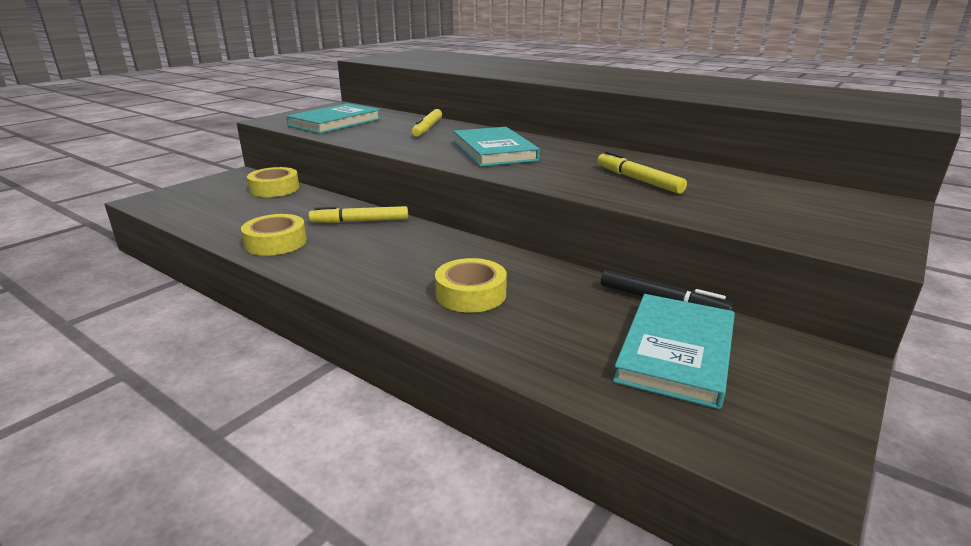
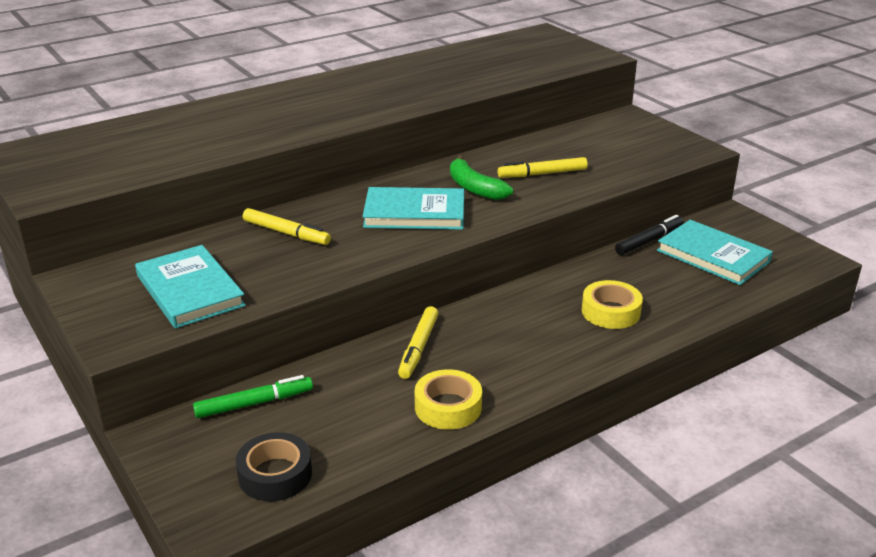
camera: 70 degrees left, 5 degrees up
yellow tape [247,167,299,197] -> green marker [193,375,313,418]
none -> black tape [236,432,312,501]
none -> green banana [450,155,513,200]

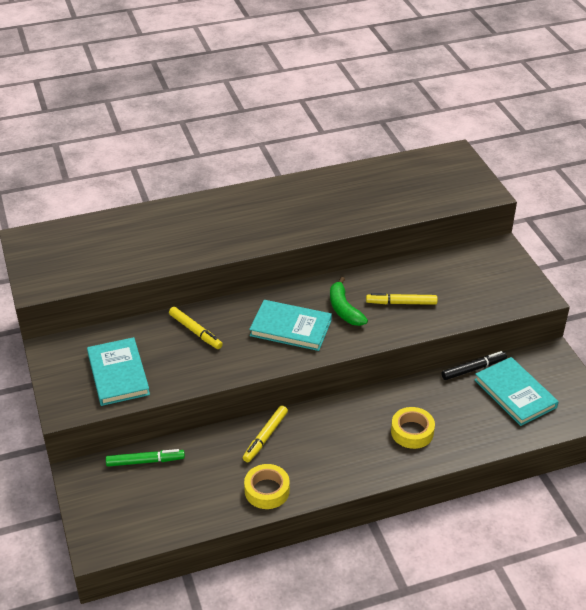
camera: 15 degrees right, 10 degrees up
black tape [236,432,312,501] -> none

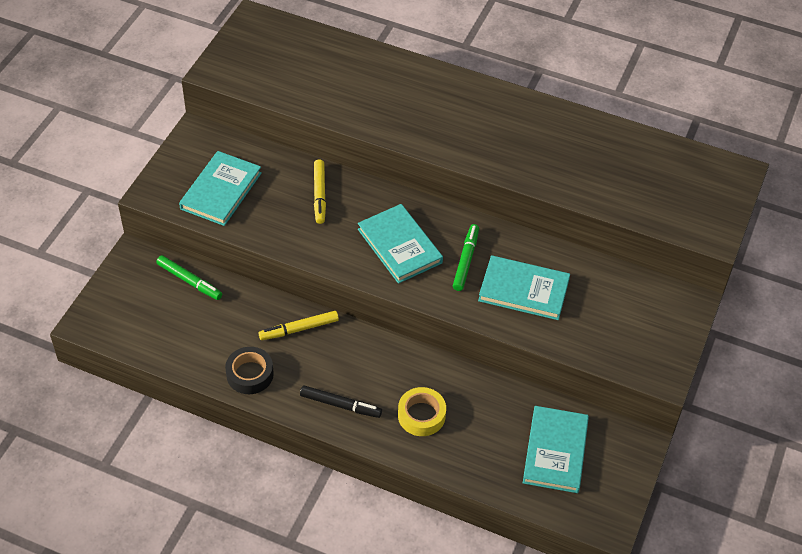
camera: 40 degrees right, 10 degrees up
yellow tape [244,464,290,509] -> black tape [225,347,274,394]
green banana [330,277,368,326] -> green marker [453,224,479,291]
yellow marker [366,293,438,305] -> turquoise book [478,255,570,320]
black marker [441,351,507,380] -> black marker moved to [300,385,382,418]

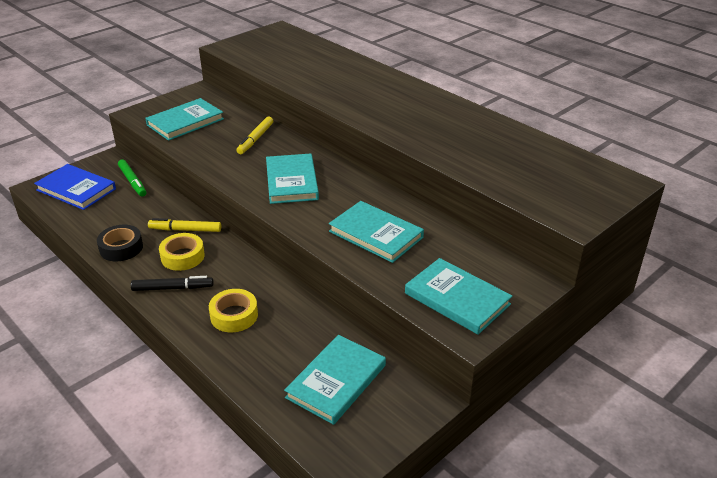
camera: 25 degrees right, 15 degrees down
black marker [300,385,382,418] -> black marker turned 45 degrees counterclockwise [131,276,214,291]
green marker [453,224,479,291] -> none
none -> blue book [34,164,116,210]
none -> yellow tape [159,233,205,271]
none -> turquoise book [405,258,512,335]

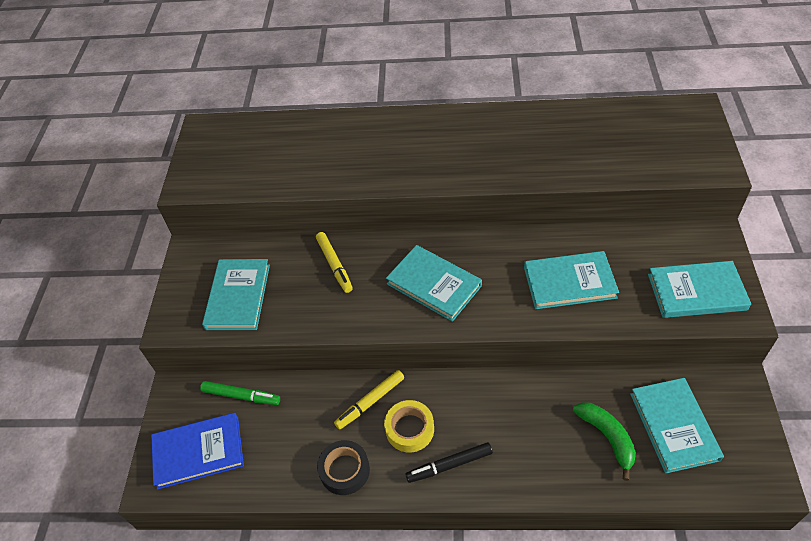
camera: 40 degrees left, 15 degrees up
black marker [131,276,214,291] -> black marker turned 150 degrees counterclockwise [405,442,493,483]
yellow tape [209,289,258,332] -> none
none -> green banana [573,402,636,481]

